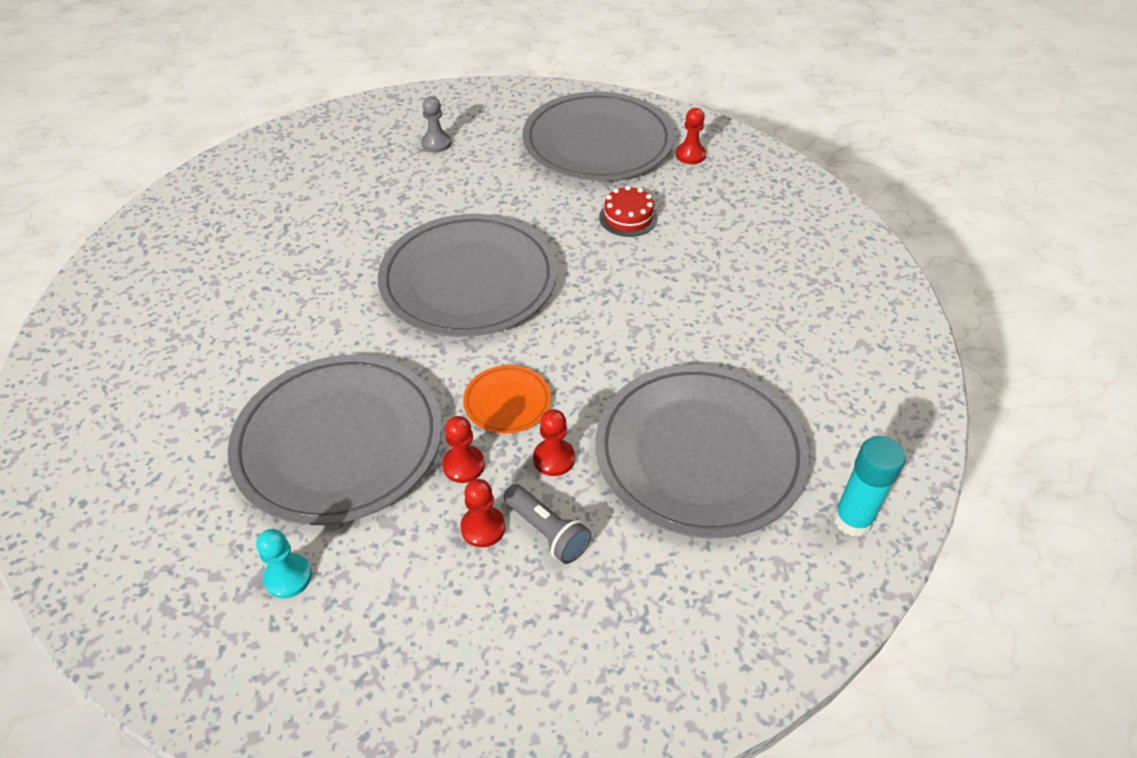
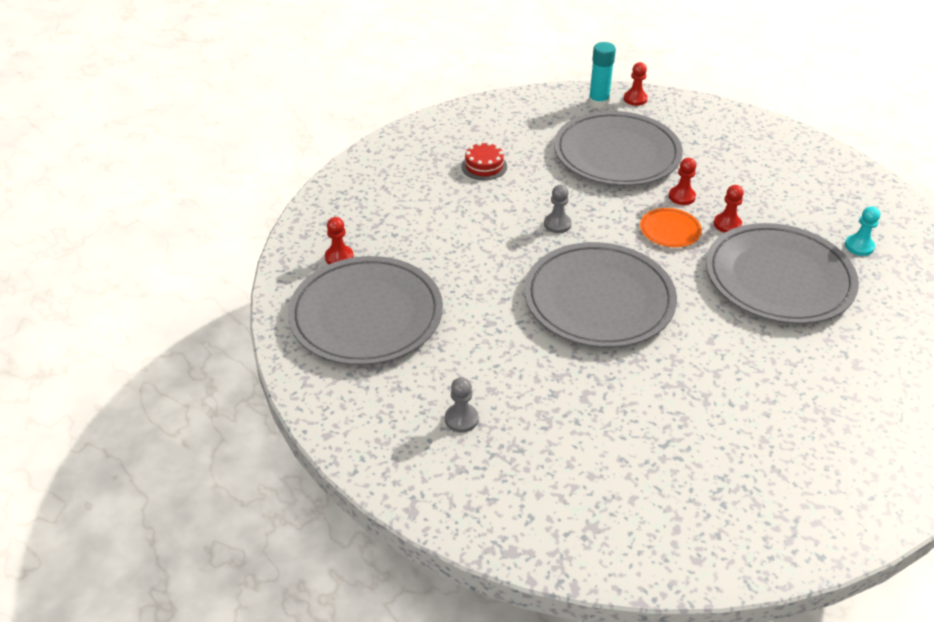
camera: 125 degrees left, 5 degrees down
red pawn [460,479,505,547] -> red pawn moved to [624,62,648,106]
grey flashlight [504,484,591,564] -> none
red cake [599,186,658,237] -> red cake moved to [461,142,507,180]
none -> grey pawn [544,185,572,233]

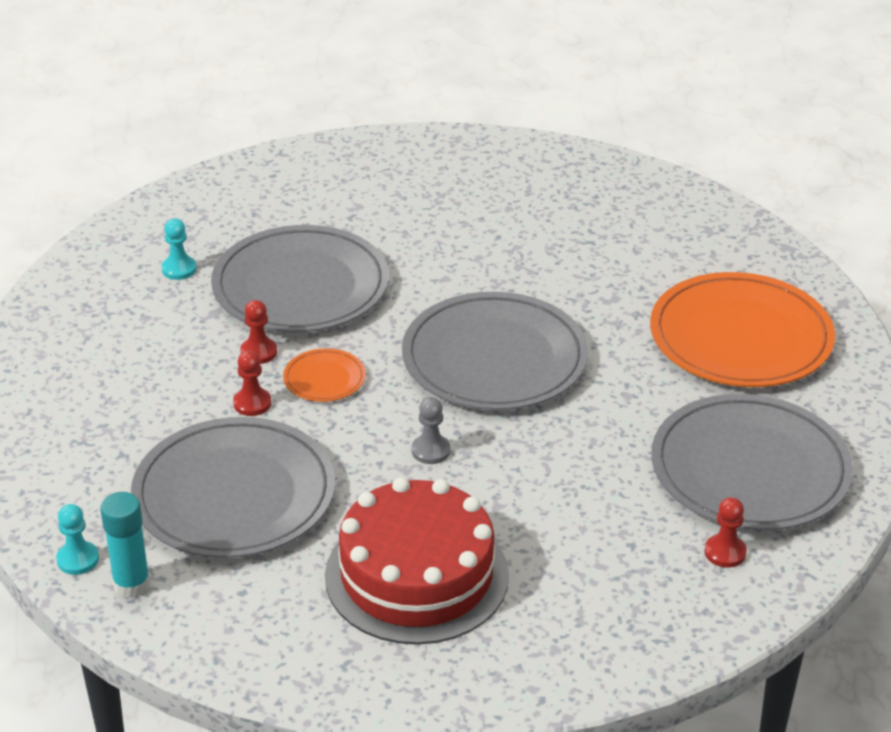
camera: 140 degrees left, 5 degrees down
grey pawn [445,377,478,433] -> orange plate [650,272,835,387]
red cake [461,142,507,180] -> red cake [325,477,509,645], size x2.44
red pawn [624,62,648,106] -> turquoise pawn [56,504,99,575]

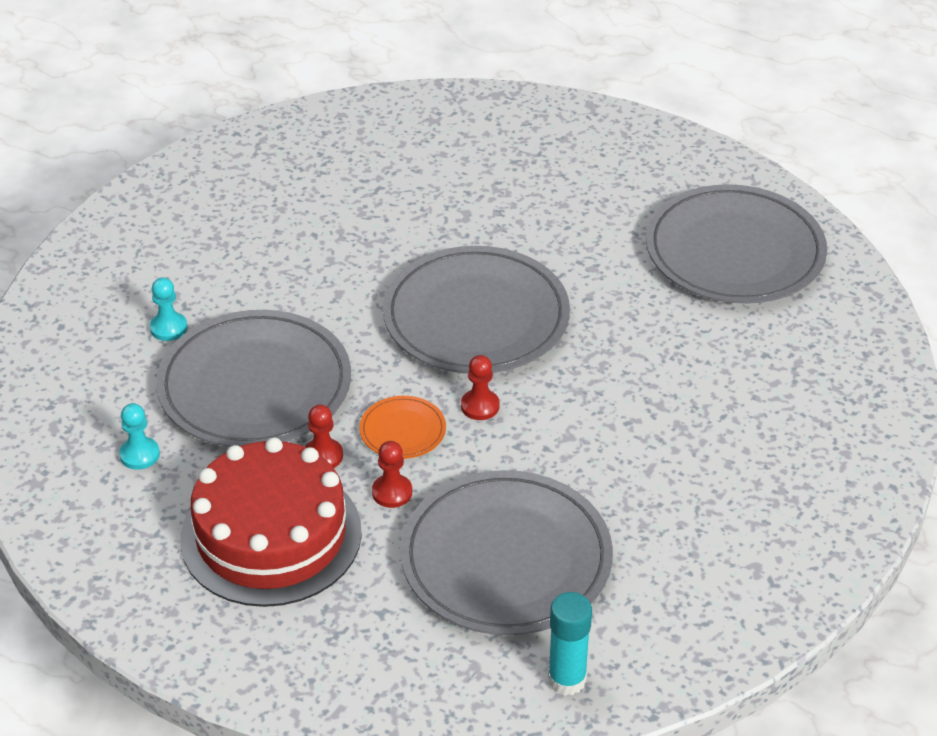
camera: 55 degrees left, 5 degrees up
turquoise pawn [56,504,99,575] -> turquoise pawn moved to [150,277,187,341]
red cake [325,477,509,645] -> red cake moved to [180,437,362,607]
grey pawn [412,397,450,464] -> none
orange plate [650,272,835,387] -> none
red pawn [705,497,747,568] -> red pawn moved to [461,355,500,420]

